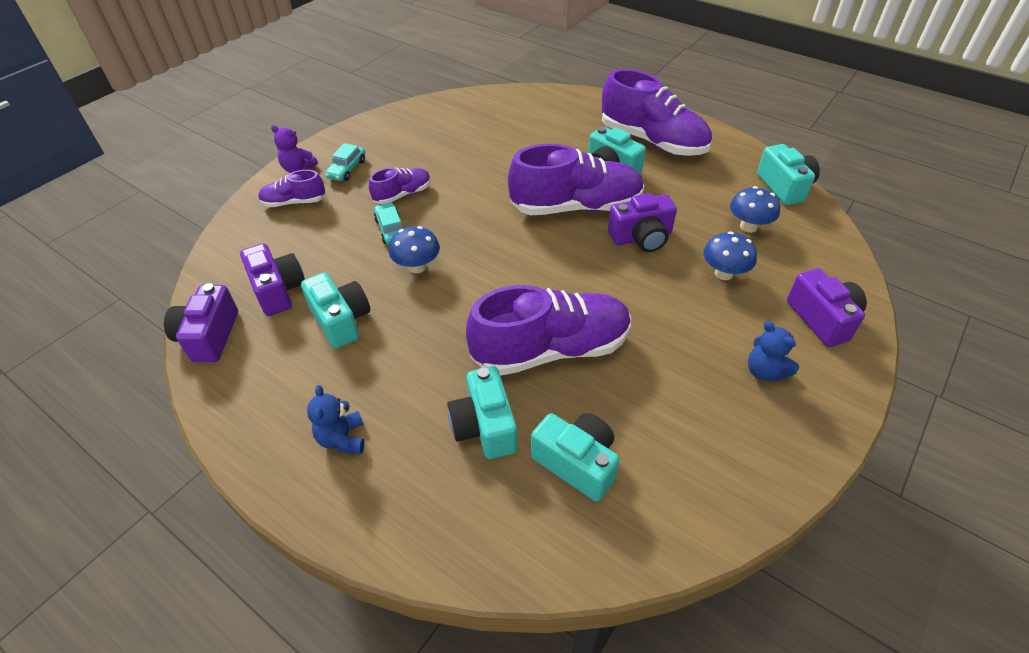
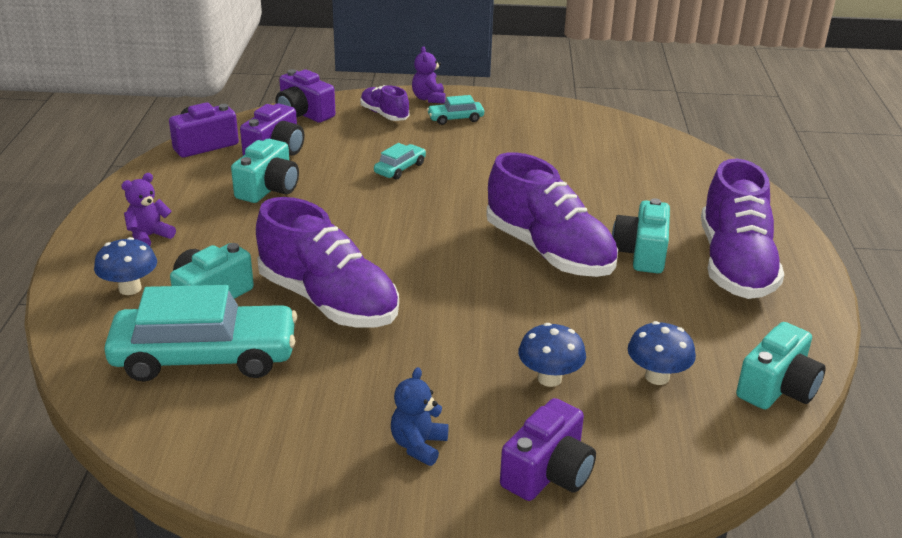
camera: 55 degrees right, 15 degrees down
blue teddy bear [307,385,364,454] -> purple teddy bear [121,173,176,246]
purple shoe [369,168,431,204] -> none
blue mushroom [389,226,440,273] -> blue mushroom moved to [94,237,157,295]
turquoise camera [531,413,619,501] -> turquoise car [104,285,297,381]
purple camera [608,193,677,252] -> purple camera moved to [275,69,335,123]

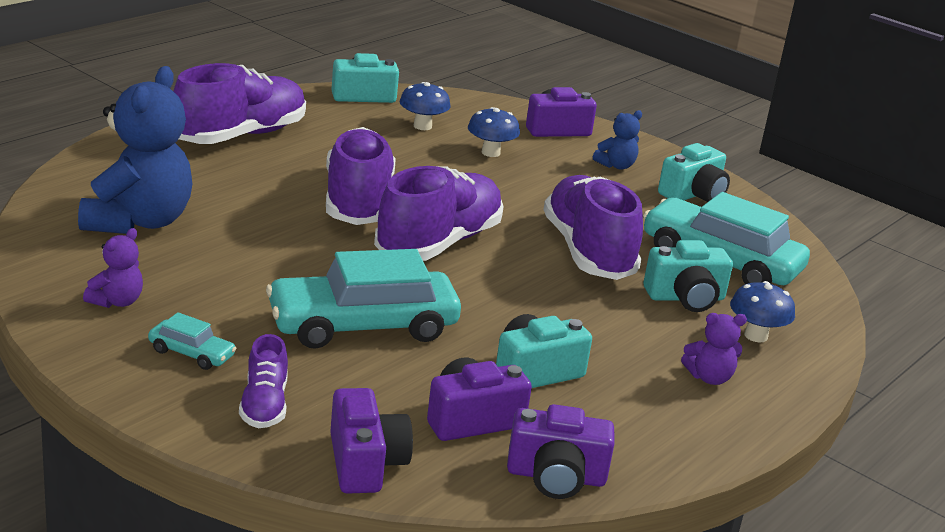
camera: 145 degrees left, 5 degrees down
turquoise car [374,143,426,180] -> turquoise car [266,249,461,349], size x2.27
purple teddy bear [412,46,446,104] -> purple teddy bear moved to [83,228,143,308]
turquoise camera [612,198,670,273] -> turquoise camera moved to [658,143,730,202]
none -> blue teddy bear [78,66,192,234]
none -> purple shoe [374,166,504,261]

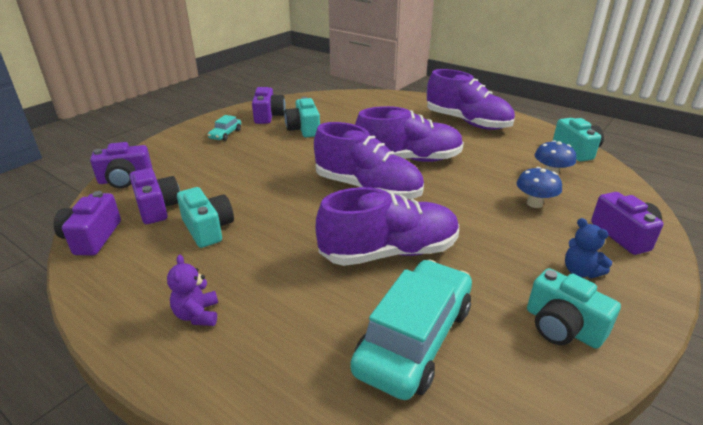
camera: 90 degrees right, 5 degrees up
blue teddy bear [78,66,192,234] -> none
purple teddy bear [83,228,143,308] -> purple camera [252,87,286,124]
purple shoe [239,334,288,428] -> none
turquoise car [266,249,461,349] -> none
turquoise camera [643,240,733,312] -> turquoise camera moved to [284,97,320,138]
blue mushroom [730,281,795,342] -> none

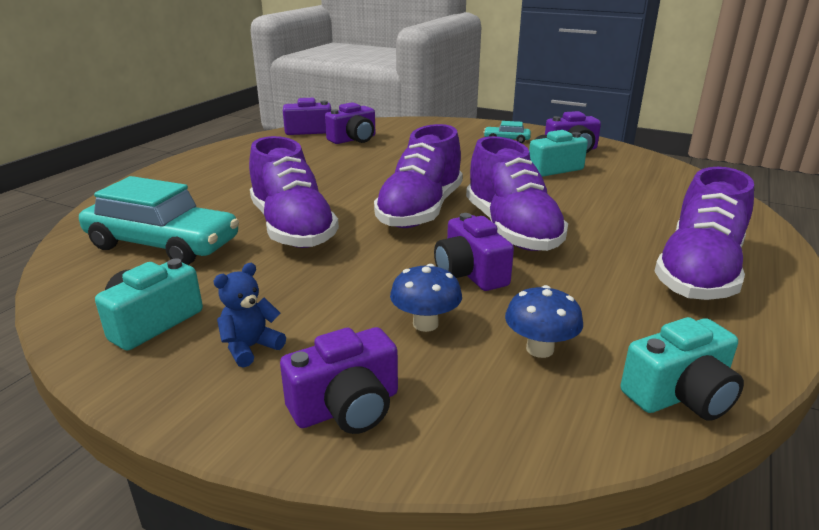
camera: 80 degrees right, 5 degrees down
purple camera [90,142,153,189] -> purple camera moved to [434,213,514,291]
purple teddy bear [167,255,218,326] -> none
turquoise camera [177,187,234,248] -> none

